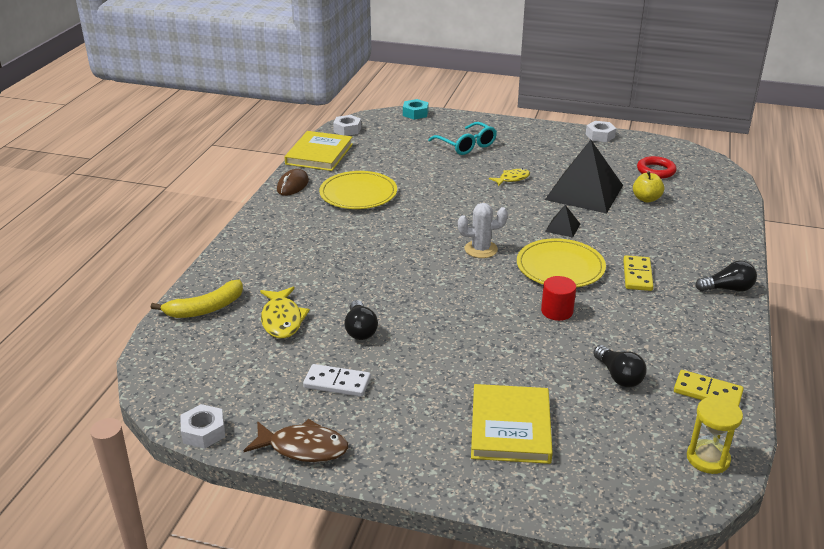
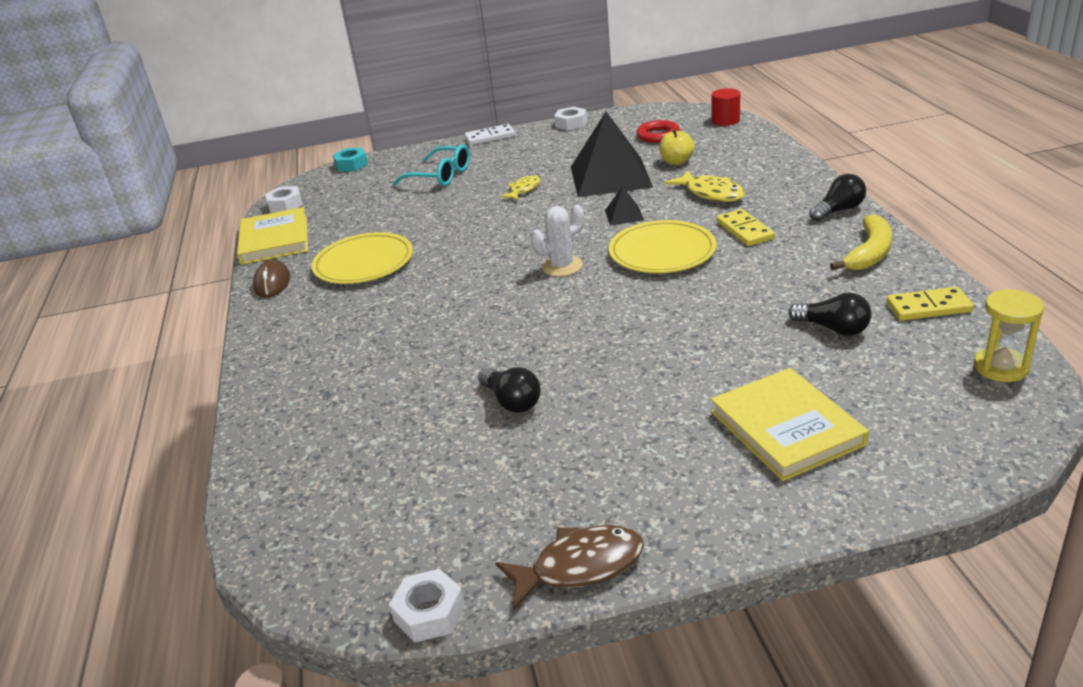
camera: 25 degrees left, 0 degrees up
yellow banana [151,280,243,318] -> yellow banana moved to [830,214,892,270]
yellow fish [260,286,310,339] -> yellow fish moved to [665,170,745,202]
white domino [303,364,371,397] -> white domino moved to [464,124,515,145]
red cylinder [541,276,576,321] -> red cylinder moved to [711,88,740,126]

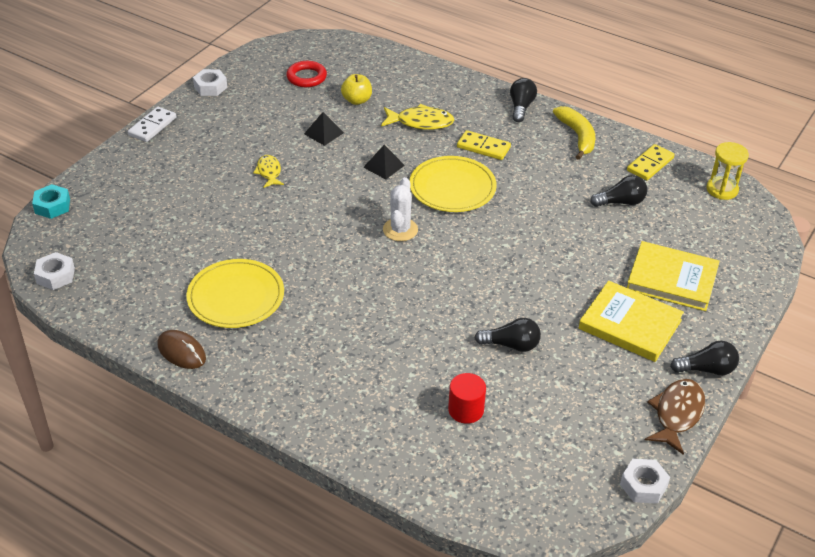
camera: 50 degrees left, 10 degrees up
yellow book [237,207,308,265] -> yellow book moved to [579,281,684,362]
turquoise glasses [393,145,470,186] -> none
black pyramid [571,112,653,197] -> black pyramid [304,112,344,146], size x0.43
red cylinder [711,88,740,126] -> red cylinder moved to [448,373,486,424]
none -> black light bulb [670,341,739,375]

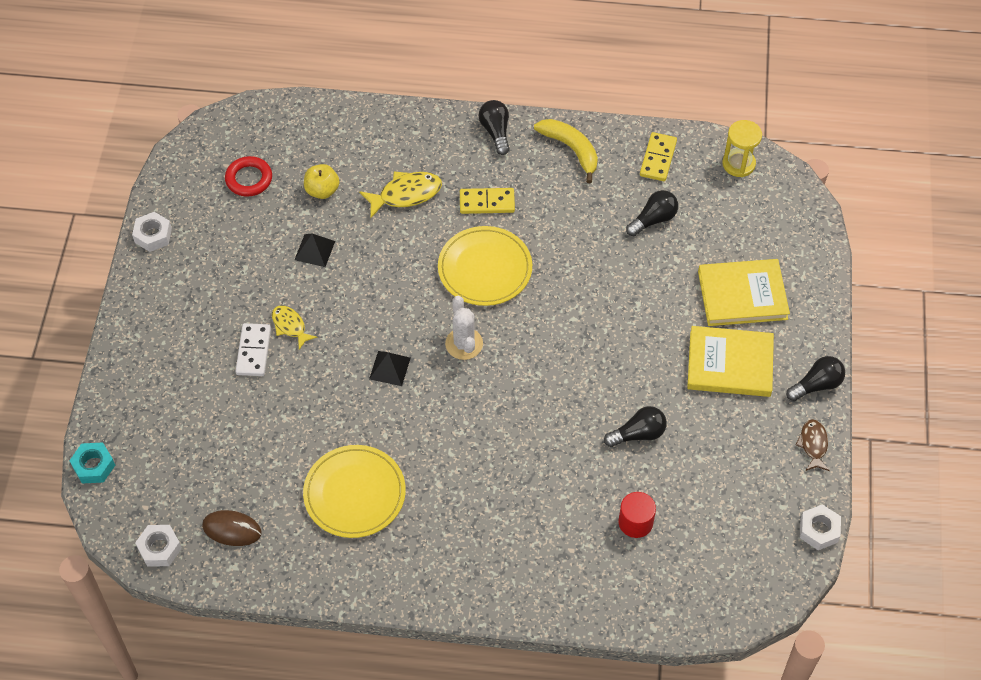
camera: 25 degrees left, 15 degrees up
white domino [128,107,176,142] -> white domino moved to [235,323,271,376]
brown mouse [157,330,206,369] -> brown mouse moved to [202,510,262,546]
black pyramid [363,145,405,179] -> black pyramid moved to [369,351,411,386]
brown fish [645,379,705,455] -> brown fish [795,419,830,471], size x0.64

